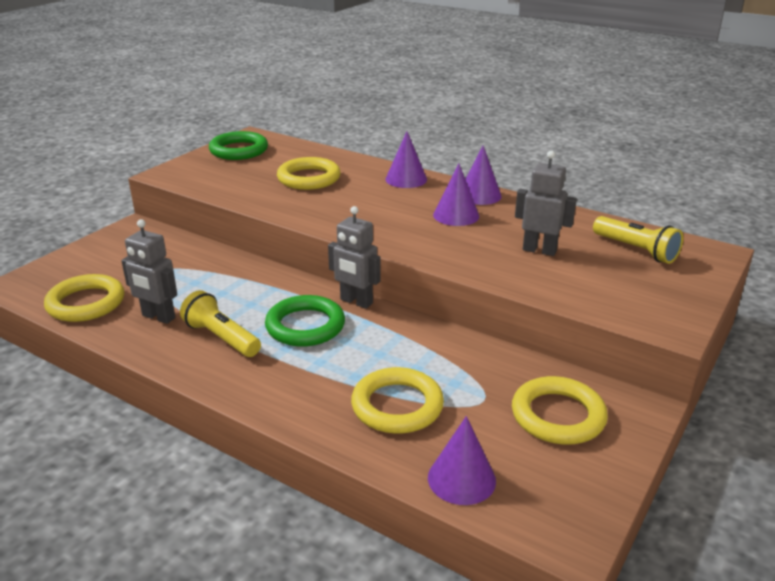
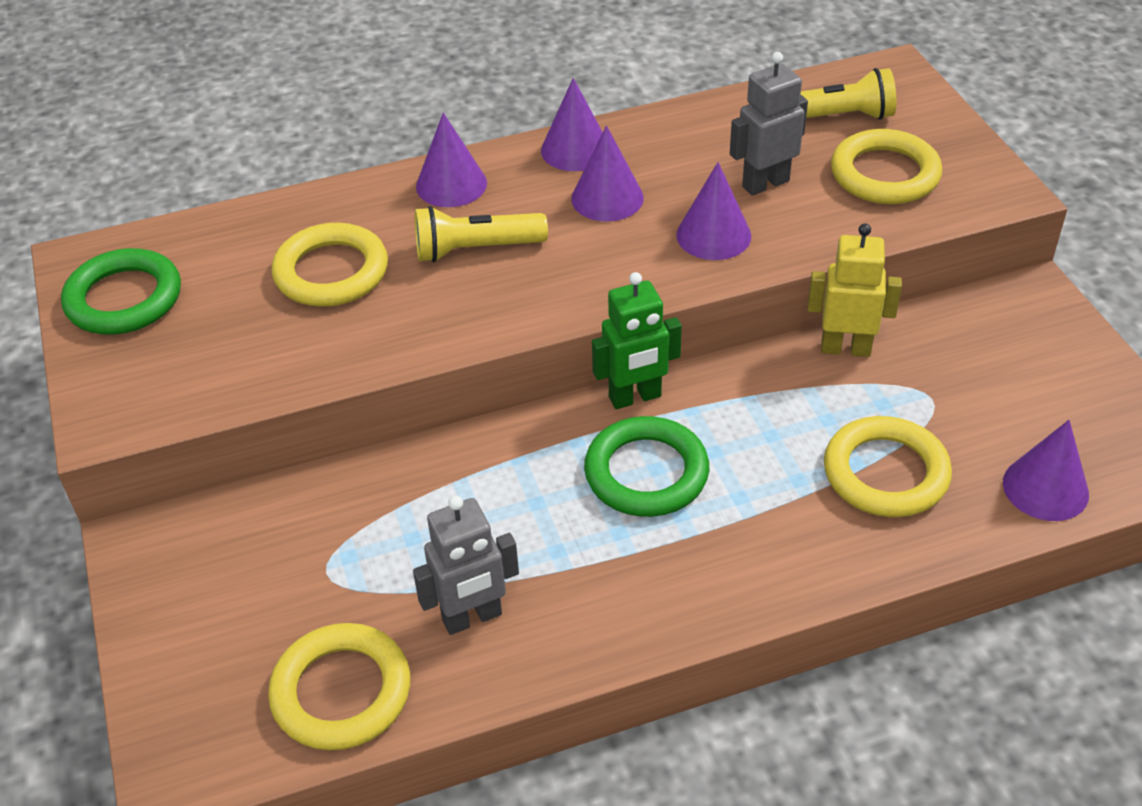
camera: 50 degrees left, 15 degrees up
yellow flashlight [180,290,261,357] -> yellow flashlight moved to [415,206,548,262]
grey robot [328,206,381,309] -> green robot [592,272,682,409]
yellow ring [512,376,608,445] -> yellow ring moved to [831,129,942,204]
none -> purple cone [676,162,751,260]
none -> yellow robot [807,223,902,357]

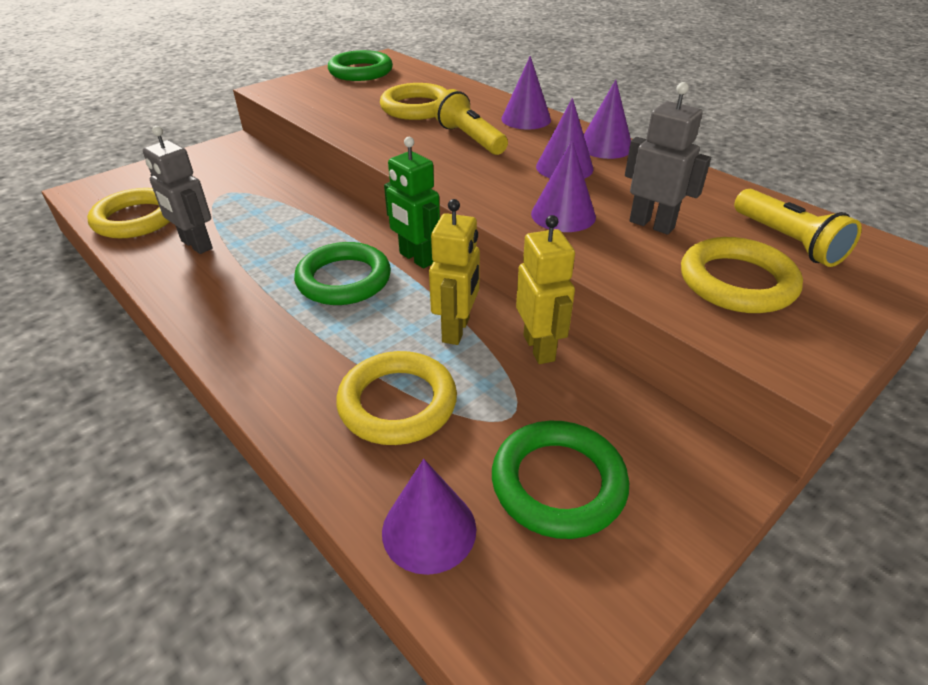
camera: 65 degrees right, 5 degrees down
none -> yellow robot [429,199,480,345]
none -> green ring [492,421,629,539]

